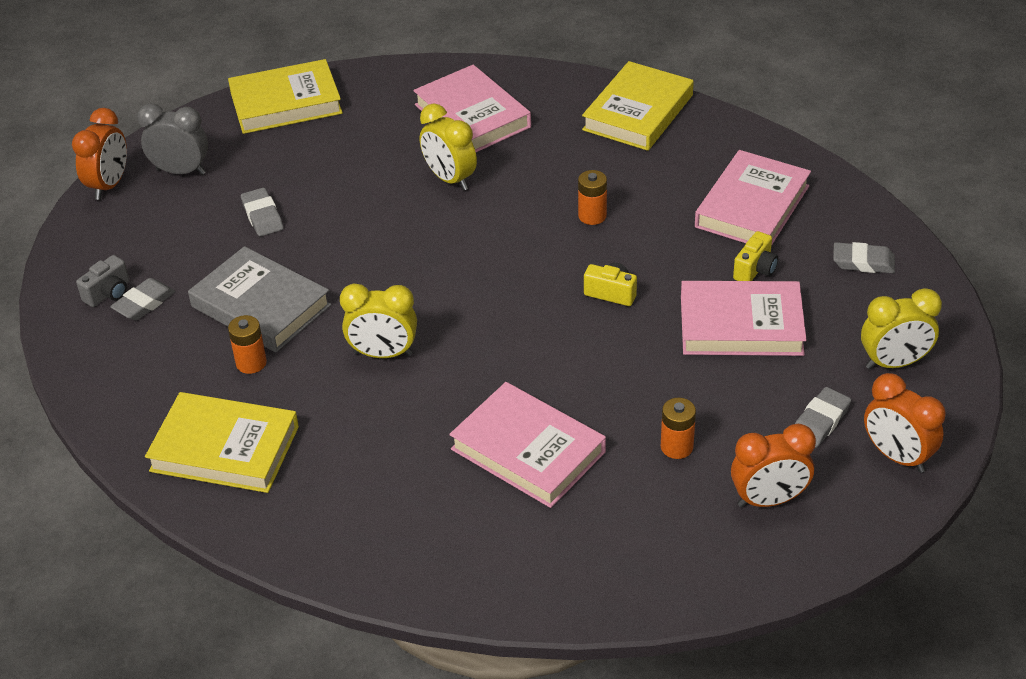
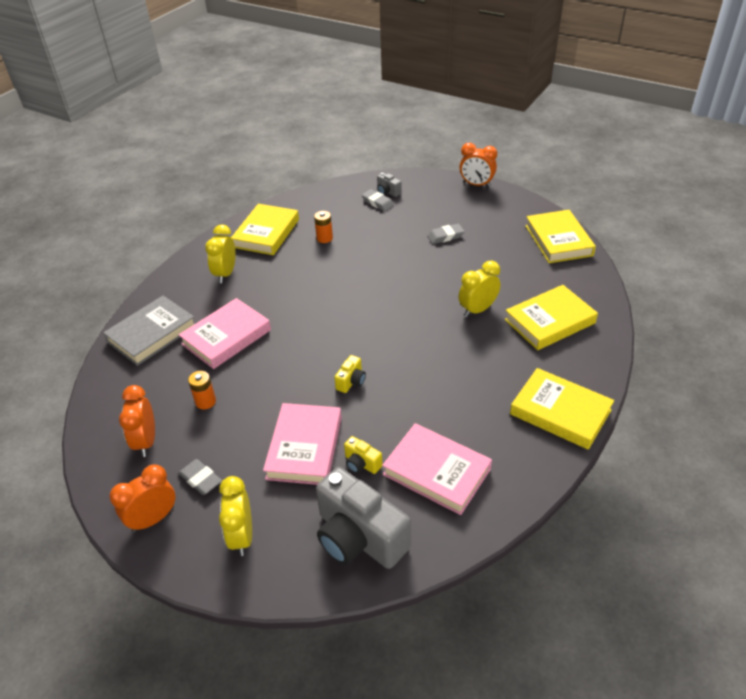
camera: 95 degrees right, 0 degrees up
grey clock [137,103,208,175] -> none
grey book [188,246,331,352] -> grey book moved to [103,296,194,366]
yellow clock [340,283,417,358] -> yellow clock moved to [205,224,236,283]
pink book [413,65,531,152] -> yellow book [505,285,598,350]
orange battery [578,170,607,225] -> none
grey eraser [833,242,895,273] -> grey camera [316,467,411,569]

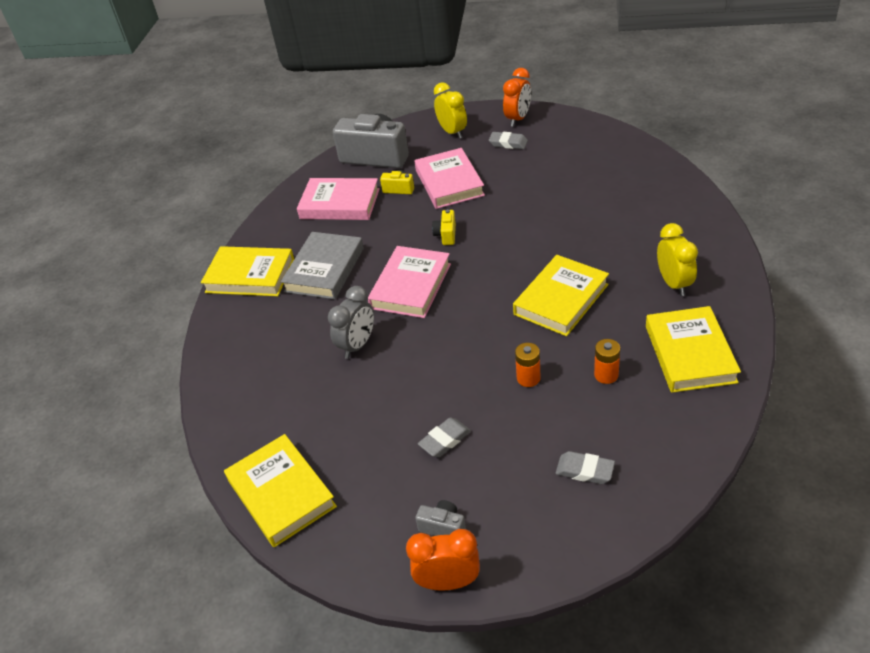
camera: 160 degrees right, 0 degrees up
grey book [103,296,194,366] -> grey book moved to [281,232,364,300]
orange clock [119,385,155,457] -> none
pink book [179,298,271,369] -> pink book moved to [368,246,451,318]
orange battery [188,371,216,409] -> orange battery moved to [515,343,541,387]
grey camera [377,173,402,197] -> grey camera moved to [415,500,466,536]
yellow clock [459,260,500,317] -> grey clock [328,286,374,359]
yellow book [505,285,598,350] -> yellow book moved to [513,255,609,336]

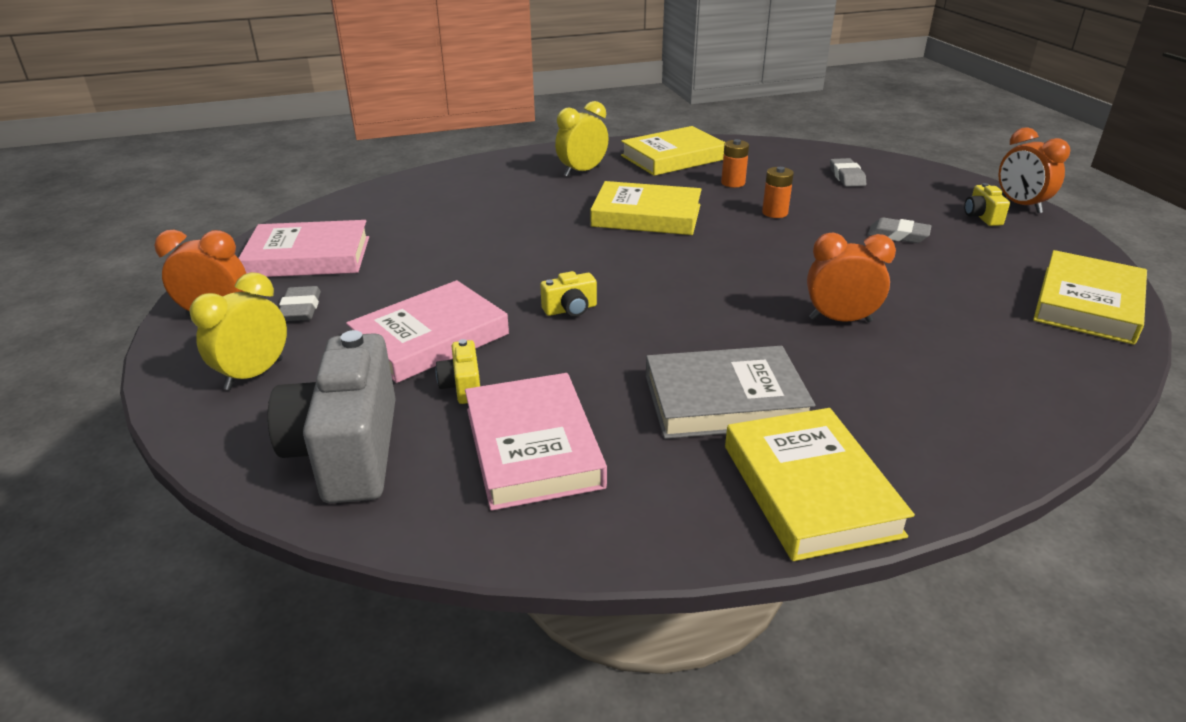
camera: 120 degrees left, 10 degrees down
grey clock [328,286,374,359] -> orange clock [807,233,896,322]
pink book [368,246,451,318] -> pink book moved to [239,220,369,277]
grey camera [415,500,466,536] -> yellow camera [964,183,1010,226]

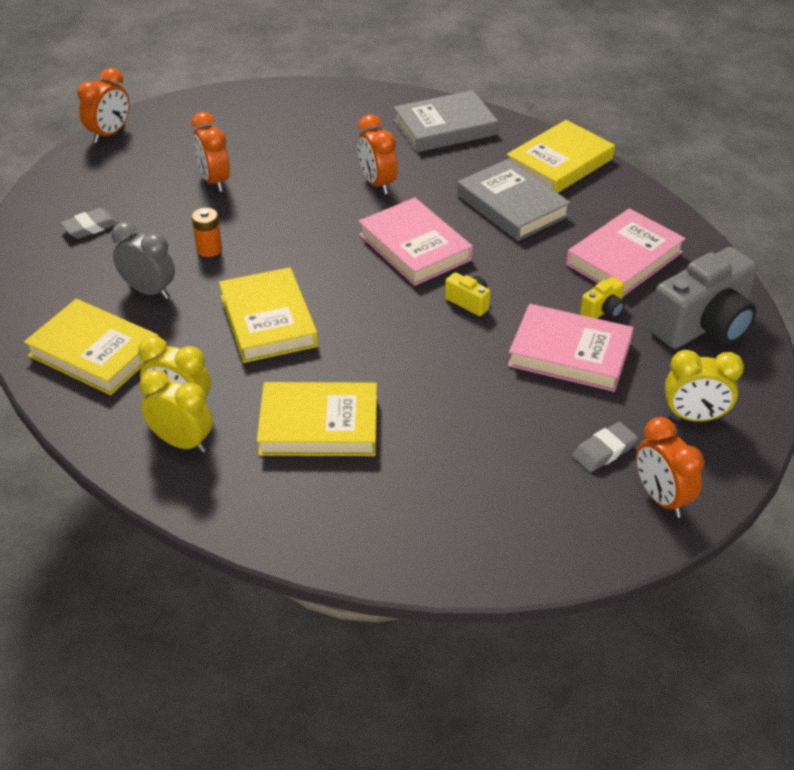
camera: 120 degrees left, 10 degrees up
pink book [239,220,369,277] -> pink book moved to [358,198,473,286]
orange battery [721,139,749,187] -> grey clock [111,222,175,299]
grey eraser [868,218,931,243] -> orange clock [191,112,230,192]
yellow camera [964,183,1010,226] -> none
yellow book [1033,250,1147,345] -> yellow book moved to [257,382,377,456]
none -> yellow clock [140,369,213,453]
none -> grey book [394,90,498,153]

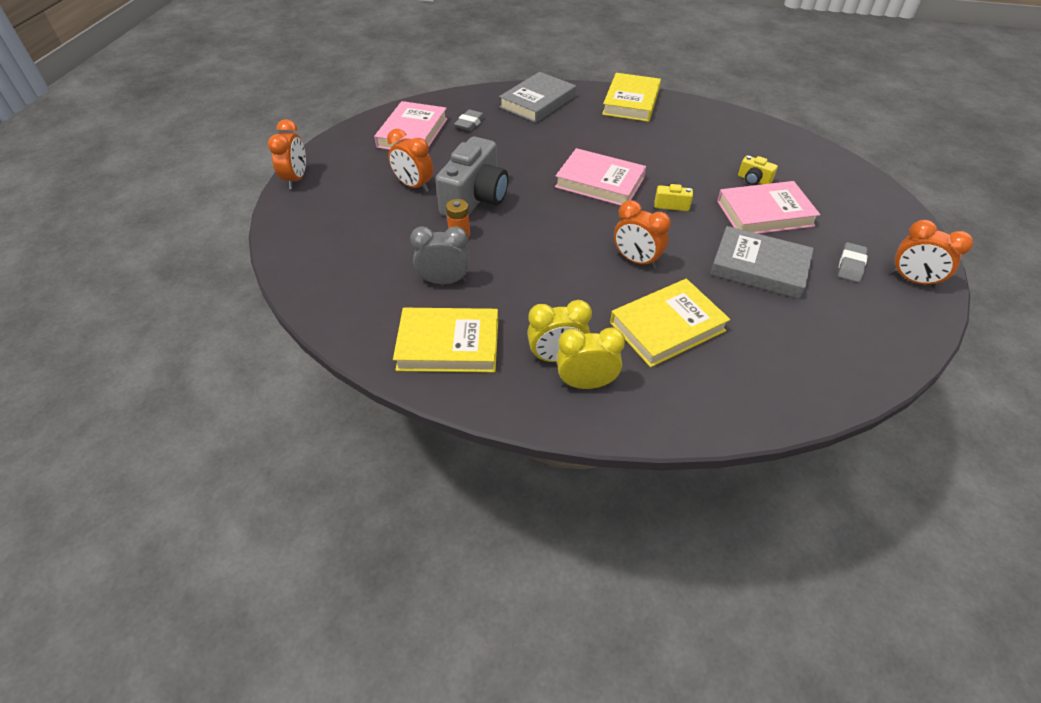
camera: 30 degrees left, 5 degrees up
grey eraser [60,208,118,239] -> grey eraser moved to [454,109,485,131]
yellow book [219,267,318,363] -> none
orange clock [358,114,398,195] -> orange clock moved to [614,200,671,269]
grey book [457,159,571,241] -> grey book moved to [710,226,814,299]
pink book [566,208,686,297] -> pink book moved to [374,101,448,150]
yellow camera [580,277,625,319] -> yellow camera turned 105 degrees clockwise [738,155,778,185]
grey camera [649,247,757,349] -> grey camera moved to [435,137,508,217]
yellow clock [665,350,744,422] -> none

